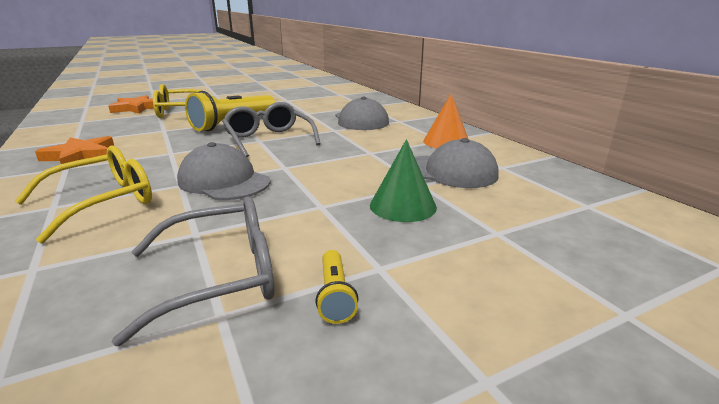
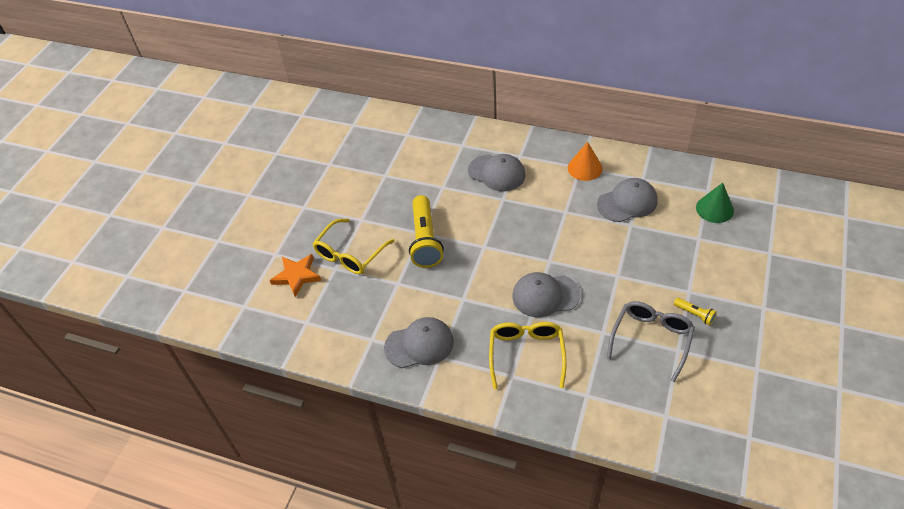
camera: 40 degrees left, 25 degrees up
orange star [35,136,114,164] -> grey cap [384,317,454,368]
grey glasses [222,102,321,157] -> none
green cone [370,139,437,222] -> green cone moved to [696,183,734,223]

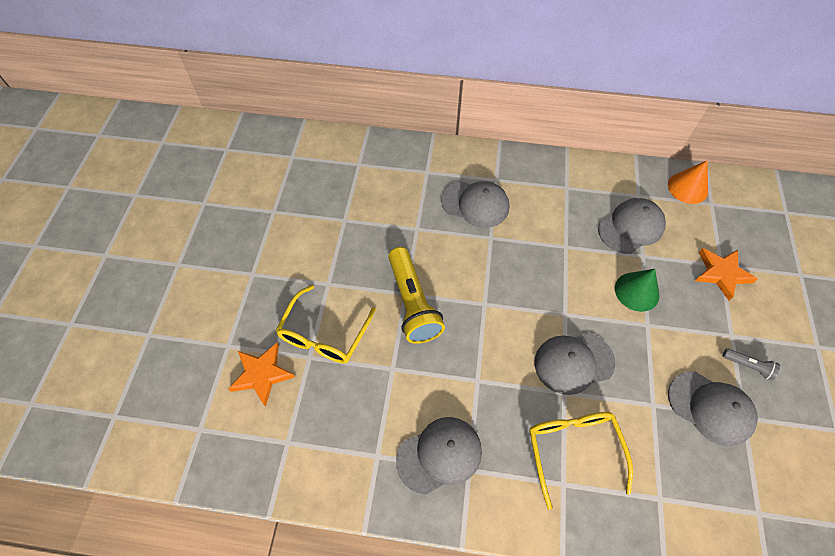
camera: 15 degrees left, 10 degrees up
orange cone [568,142,603,181] -> orange cone moved to [668,161,708,204]
grey glasses [607,301,695,382] -> grey cap [668,371,758,446]
yellow flashlight [674,298,717,325] -> grey flashlight [723,348,780,381]
green cone [696,183,734,223] -> green cone moved to [615,269,660,312]
none -> orange star [695,248,758,301]

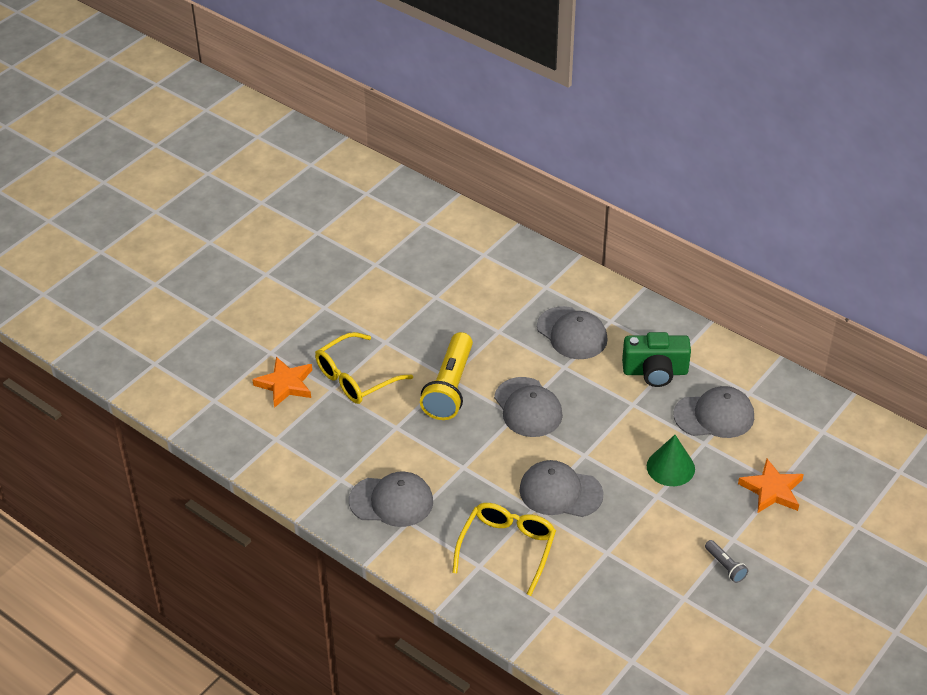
camera: 30 degrees right, 15 degrees down
orange cone [668,161,708,204] -> none
grey cap [668,371,758,446] -> grey cap moved to [494,377,563,437]
none -> green camera [622,332,691,387]

